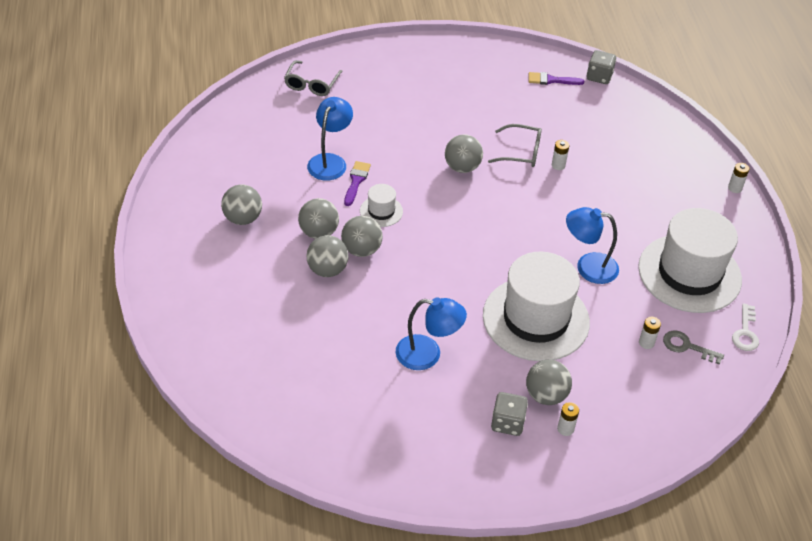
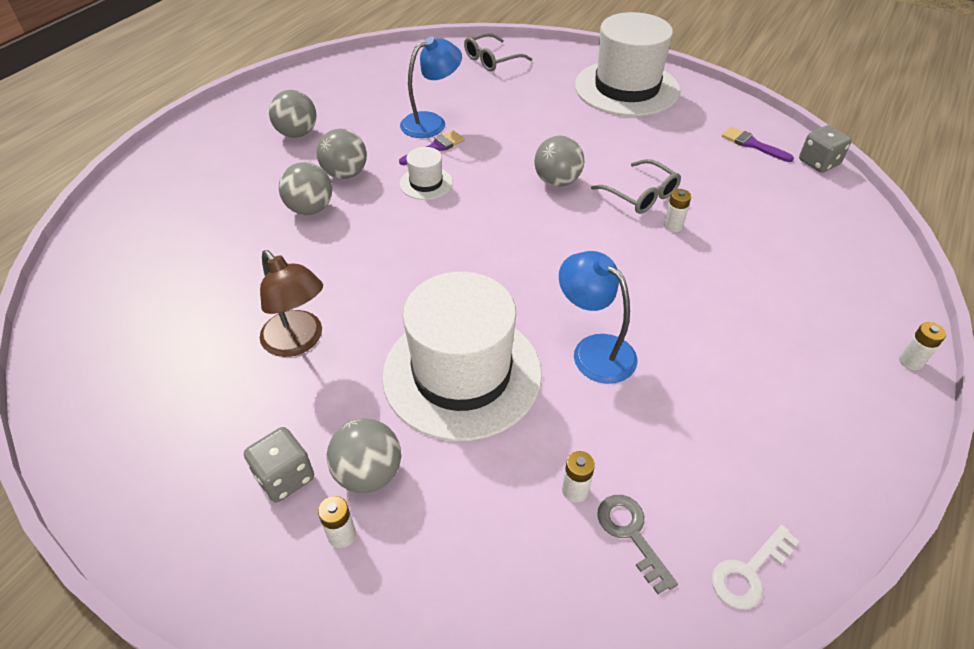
camera: 40 degrees right, 0 degrees up
grey ball [341,216,383,257] -> none
blue lamp [396,297,467,370] -> brown lamp [260,250,323,357]
white hat [638,208,742,313] -> white hat moved to [575,12,680,117]

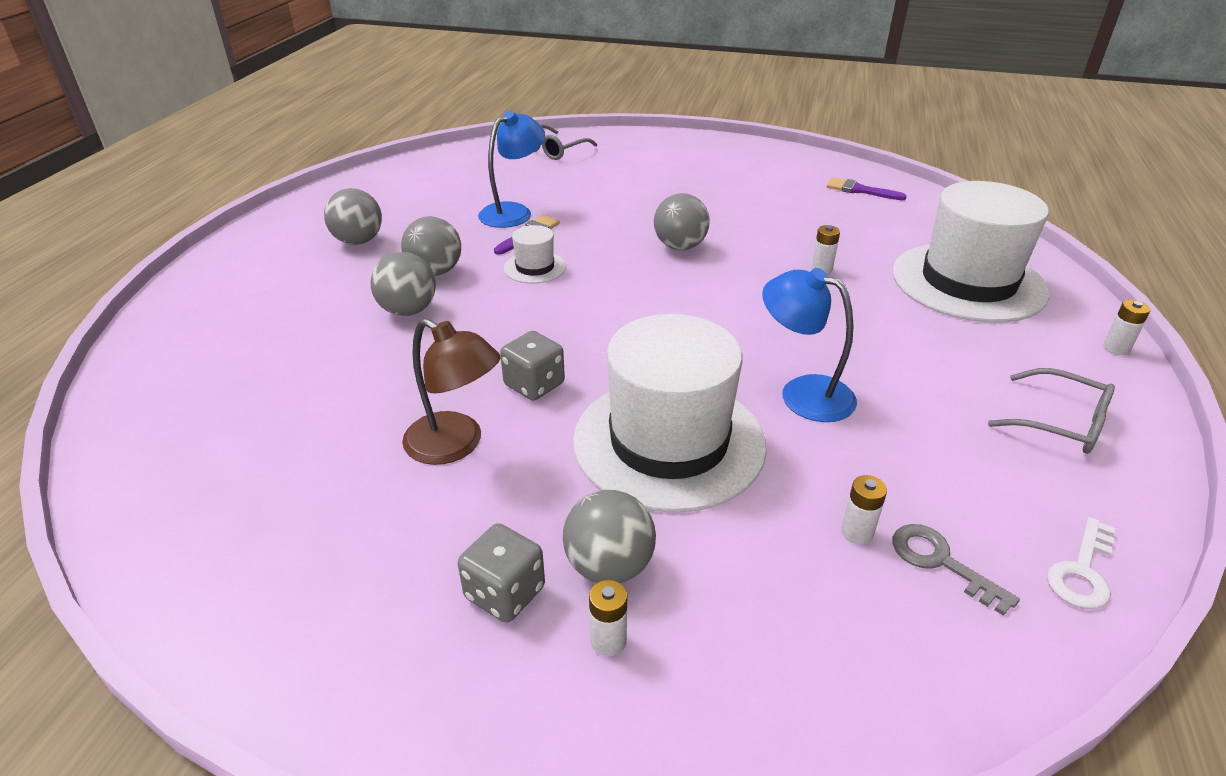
camera: 15 degrees left, 10 degrees down
white hat [575,12,680,117] -> white hat moved to [892,181,1049,323]
grey glasses [591,159,681,214] -> grey glasses moved to [988,368,1115,454]
grey dice [799,125,852,173] -> grey dice moved to [500,331,565,401]

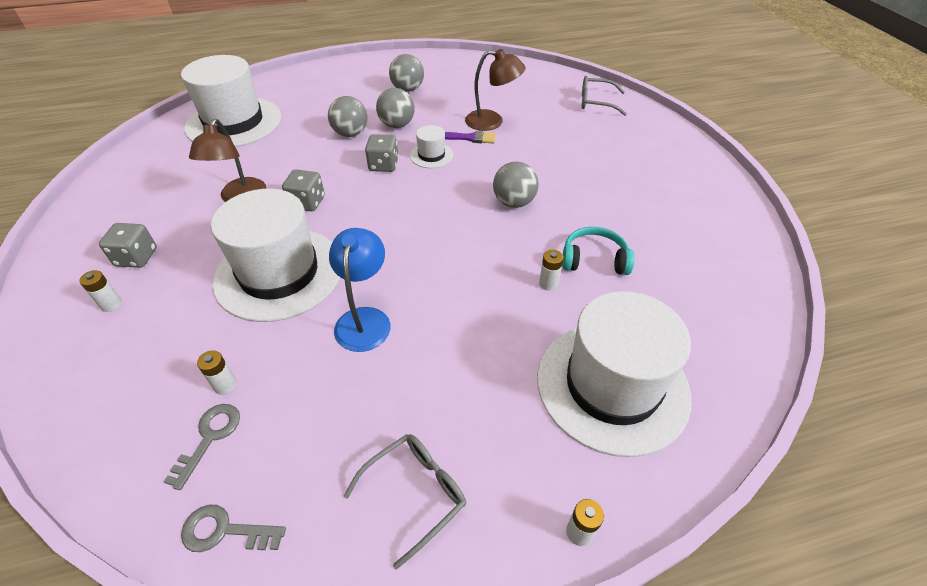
camera: 60 degrees right, 10 degrees up
blue lamp [478,110,545,228] -> brown lamp [465,49,526,131]
grey ball [563,490,656,583] -> none
purple brush [826,177,907,200] -> none
grey glasses [988,368,1115,454] -> grey glasses turned 135 degrees counterclockwise [343,434,466,570]
white key [1047,517,1115,610] -> grey key [181,505,286,552]
none -> white hat [181,55,282,147]
none -> grey dice [365,134,399,172]
none -> turquoise headphones [562,227,634,275]

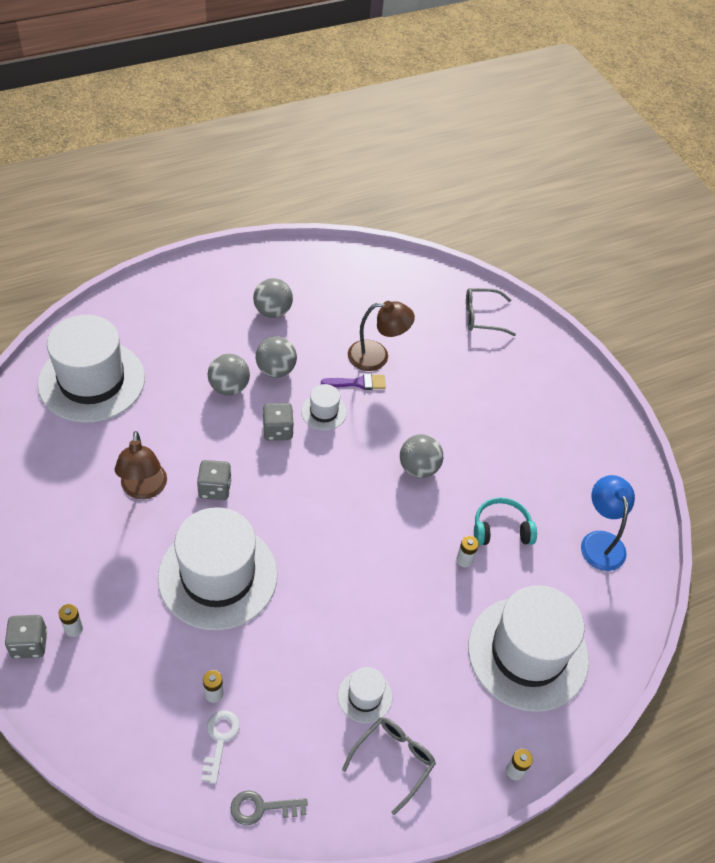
camera: 15 degrees left, 5 degrees up
grey dice [99,223,157,268] -> grey dice moved to [5,615,47,659]
grey key [164,404,240,490] -> white key [201,710,240,784]
blue lamp [329,228,391,352] -> blue lamp moved to [581,475,635,571]
none -> white hat [338,667,393,723]

